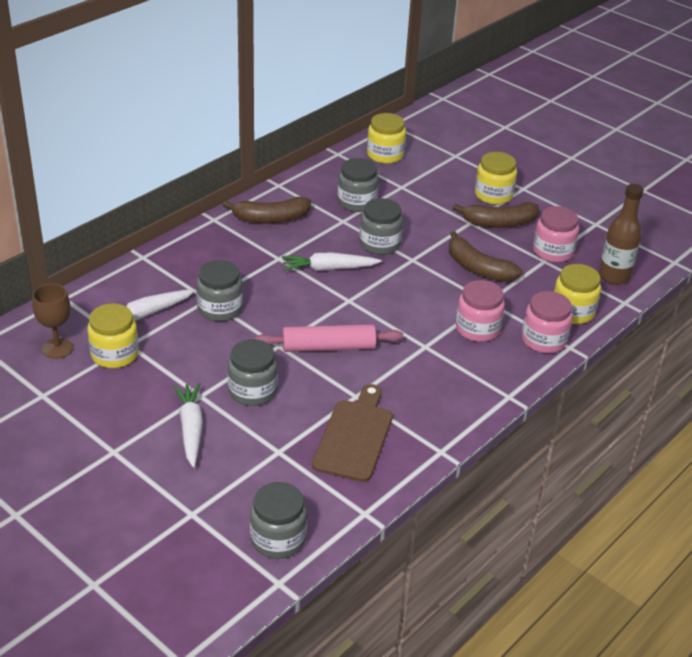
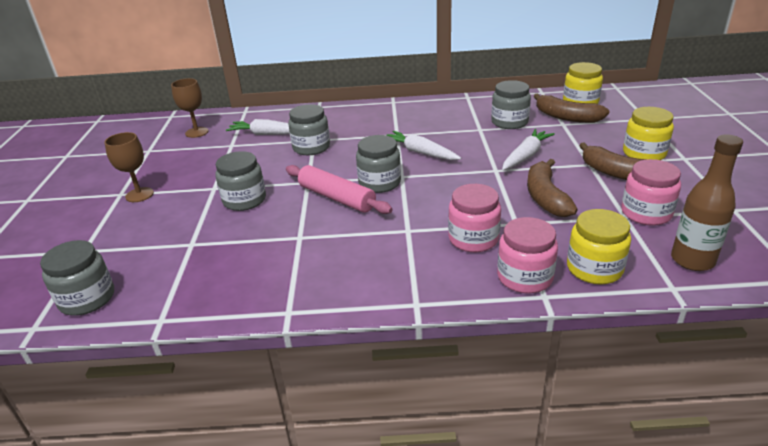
camera: 50 degrees right, 5 degrees down
yellow jar [87,303,139,368] -> none
white carrot [173,383,203,467] -> white carrot moved to [502,129,555,171]
brown banana [223,197,311,224] -> brown banana moved to [534,94,610,123]
brown cutting board [312,384,393,482] -> none
grey jar [359,198,403,255] -> grey jar moved to [356,135,401,193]
none -> brown goblet [104,132,154,202]

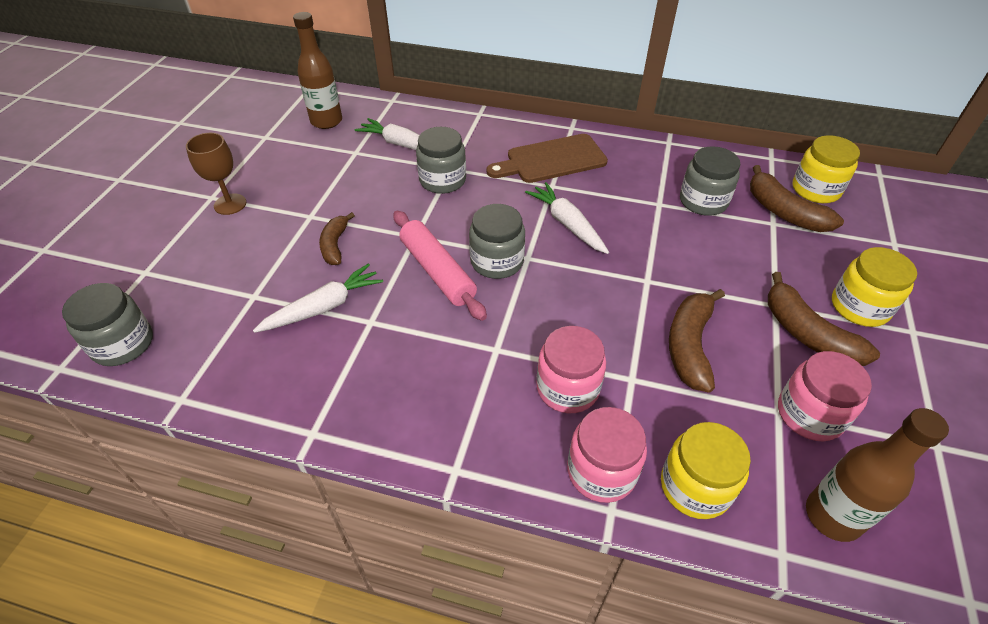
camera: 15 degrees right, 15 degrees up
brown goblet [171,78,209,138] -> brown bottle [293,12,342,129]
grey jar [216,151,266,211] -> brown banana [319,212,355,265]
white carrot [502,129,555,171] -> white carrot moved to [253,263,383,333]
none -> brown cutting board [486,134,608,183]

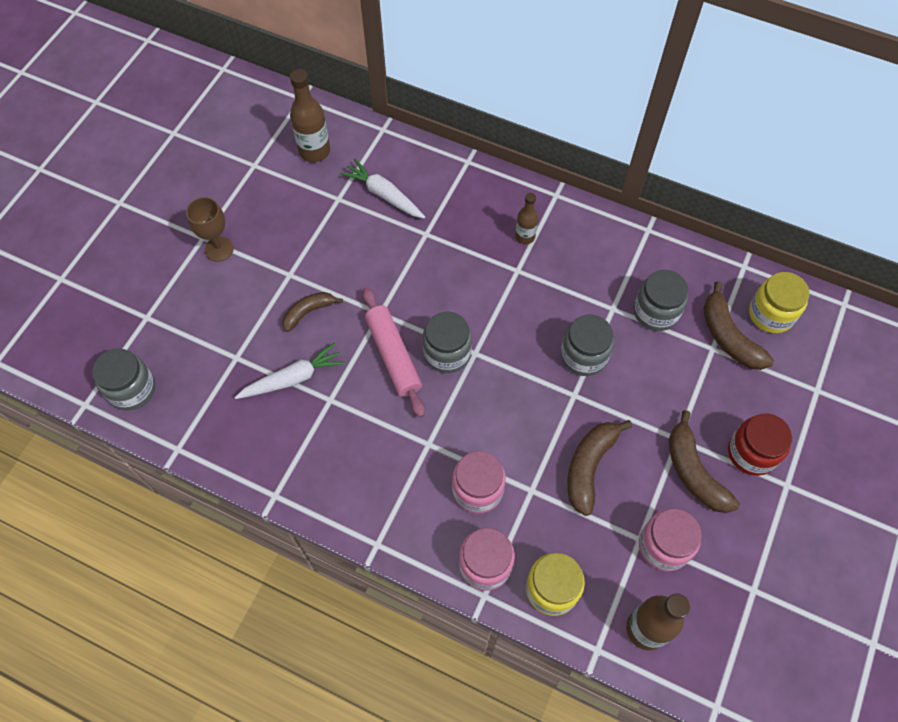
camera: 10 degrees right, 15 degrees up
brown banana [319,212,355,265] -> brown banana turned 45 degrees clockwise [283,292,343,332]
grey jar [416,127,466,194] -> grey jar moved to [561,314,614,376]
brown cutting board [486,134,608,183] -> brown bottle [515,193,538,244]
white carrot [525,182,609,254] -> none
yellow jar [832,247,917,327] -> red jar [728,413,792,476]

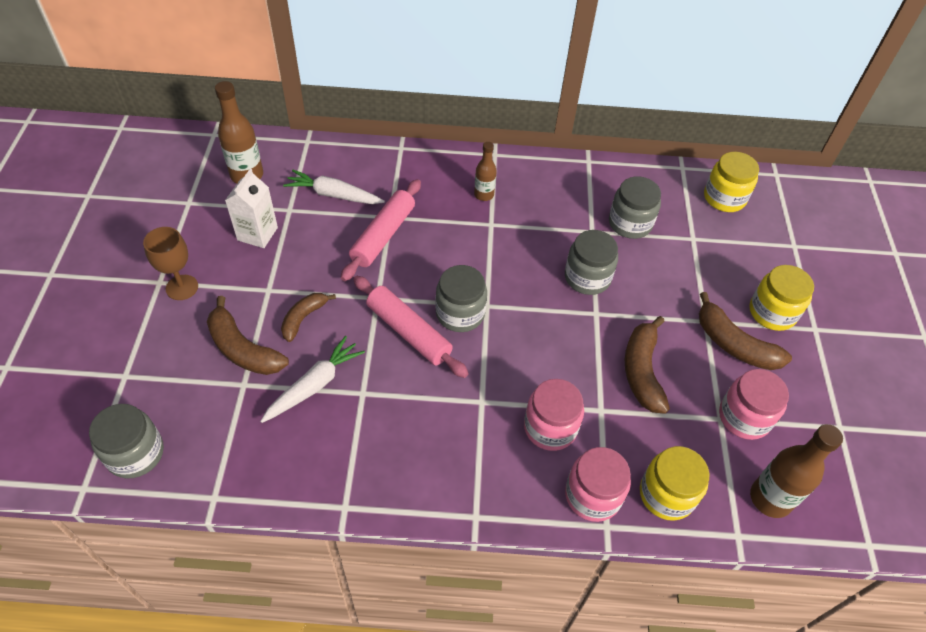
camera: 25 degrees left, 10 degrees down
brown banana [703,281,774,370] -> brown banana moved to [207,296,289,375]
red jar [728,413,792,476] -> yellow jar [749,265,814,331]
none -> white carton [225,169,278,248]
none -> pink rolling pin [341,179,421,281]

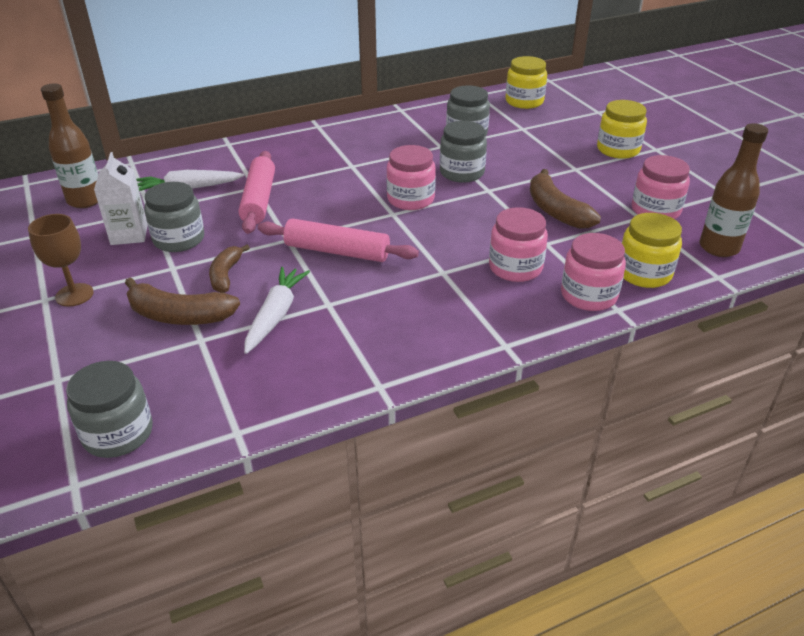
camera: 25 degrees left, 15 degrees down
grey jar [435,265,487,332] -> grey jar moved to [144,182,204,252]
brown bottle [474,142,497,201] -> none
brown banana [699,292,792,370] -> none
none -> pink jar [387,145,436,210]

